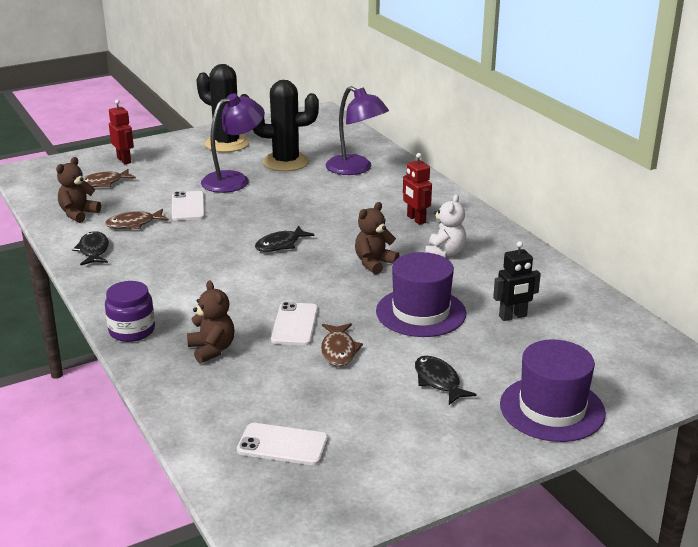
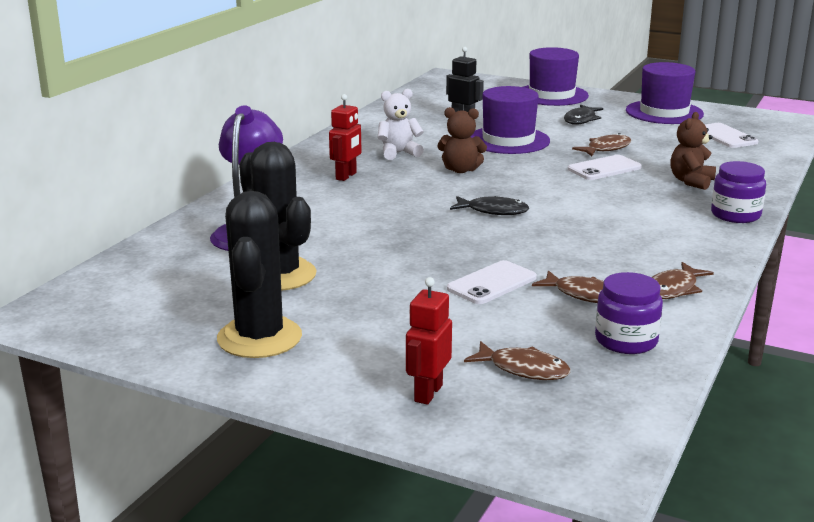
camera: 125 degrees left, 5 degrees down
brown teddy bear [56,157,101,223] -> purple jar [595,272,663,354]
black fish [72,231,109,265] -> brown fish [651,262,714,299]
purple lamp [201,93,265,193] -> none
none -> purple hat [626,62,704,124]

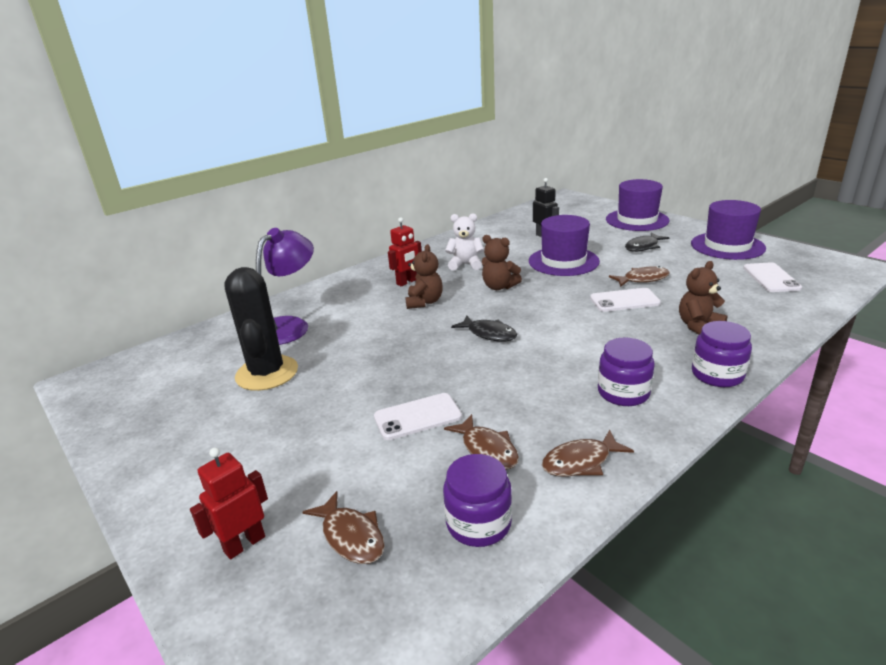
camera: 25 degrees right, 5 degrees up
black cactus [217,191,302,358] -> none
none -> brown teddy bear [405,244,443,309]
none -> purple jar [598,338,655,406]

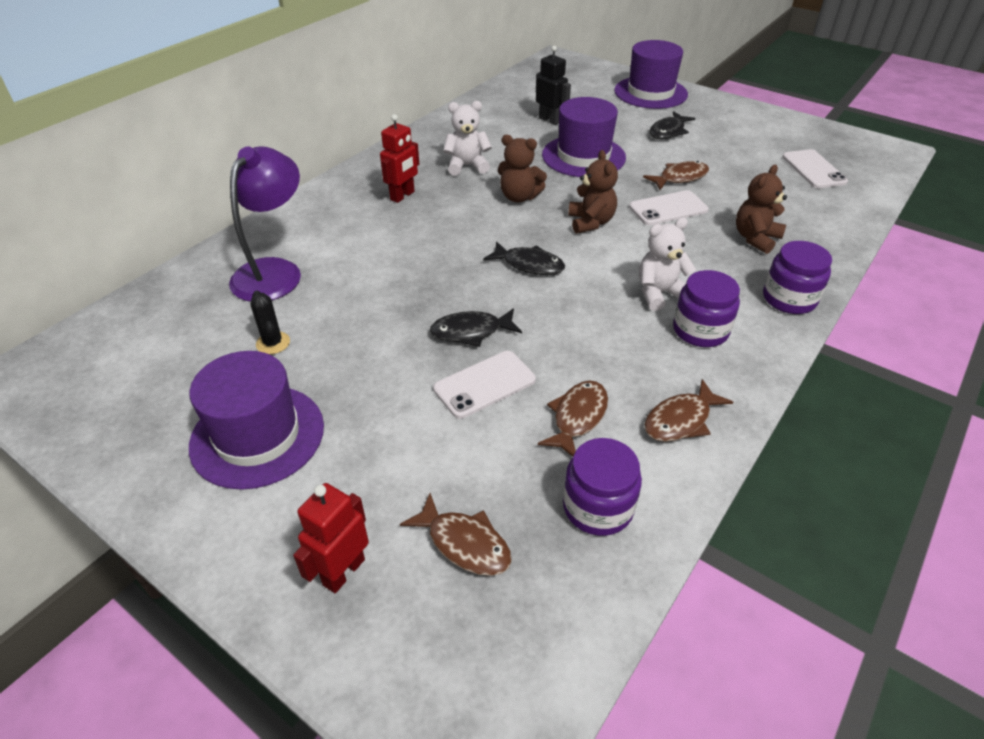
camera: 15 degrees left, 15 degrees up
black cactus [224,267,298,391] -> black cactus [250,291,290,354], size x0.43
brown teddy bear [405,244,443,309] -> brown teddy bear moved to [568,150,618,234]
brown fish [444,414,519,470] -> brown fish turned 105 degrees counterclockwise [538,381,608,457]
purple hat [691,200,766,260] -> purple hat moved to [189,351,324,490]
none -> black fish [430,308,522,347]
none -> white teddy bear [639,218,696,311]

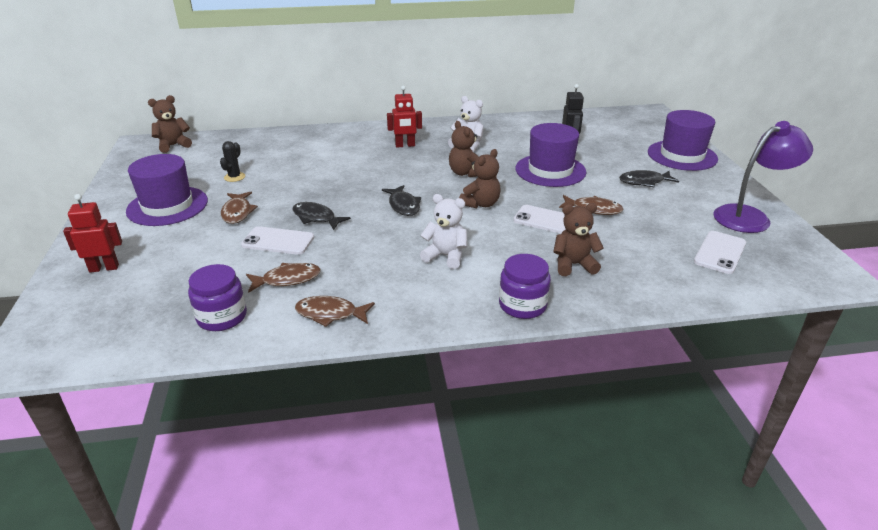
camera: 45 degrees right, 10 degrees down
purple lamp [229,146,301,302] -> purple lamp moved to [713,121,813,233]
brown fish [400,493,512,576] -> brown fish moved to [221,192,258,224]
purple jar [673,270,740,347] -> none
none -> brown teddy bear [148,95,192,153]

